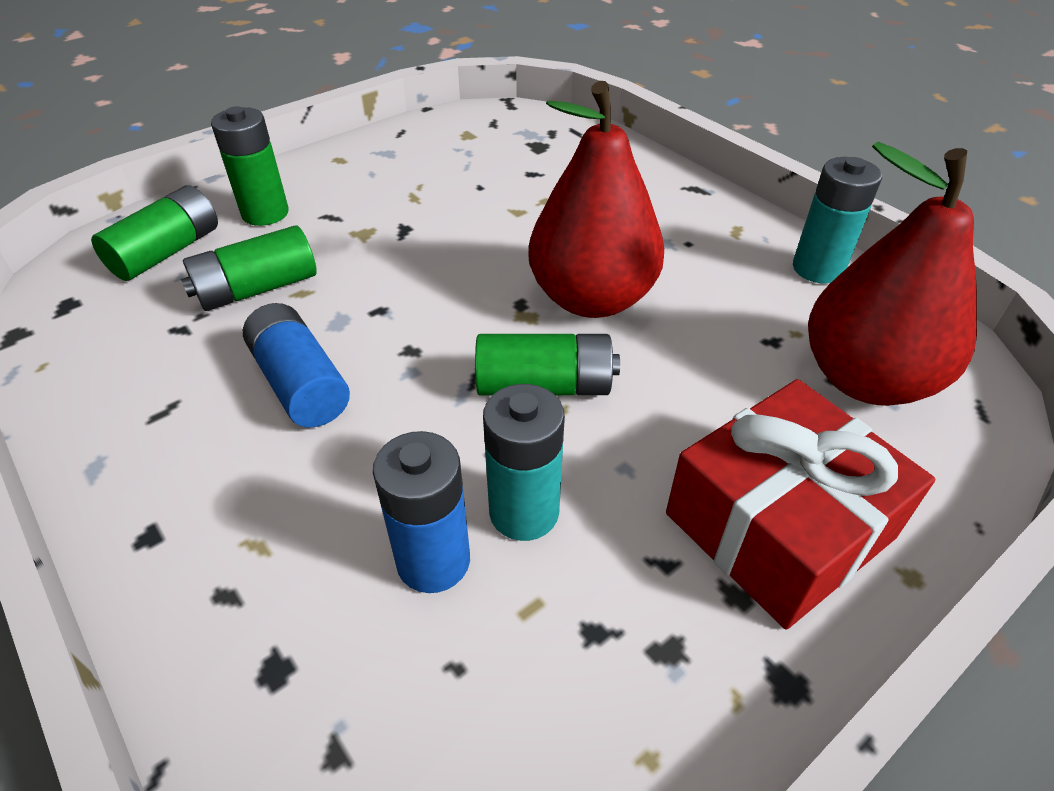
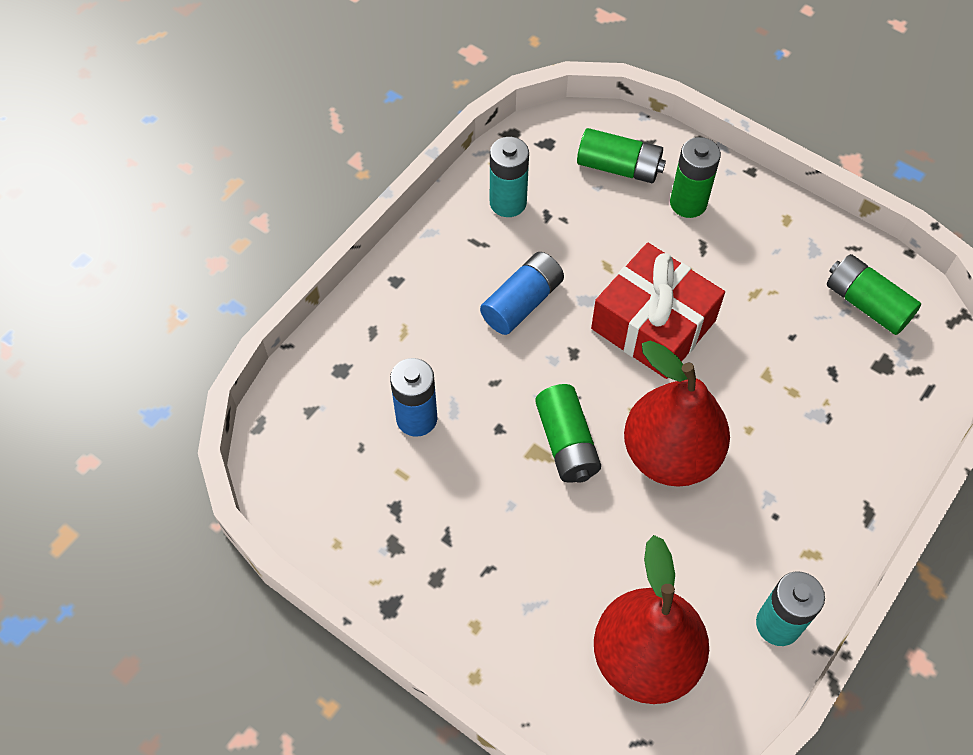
camera: 75 degrees right, 15 degrees up
green battery [181,225,317,311] -> green battery moved to [827,254,921,335]
turquoise battery [483,384,565,541] -> turquoise battery moved to [490,137,529,217]
red gift [666,379,935,629] -> red gift moved to [591,243,725,379]

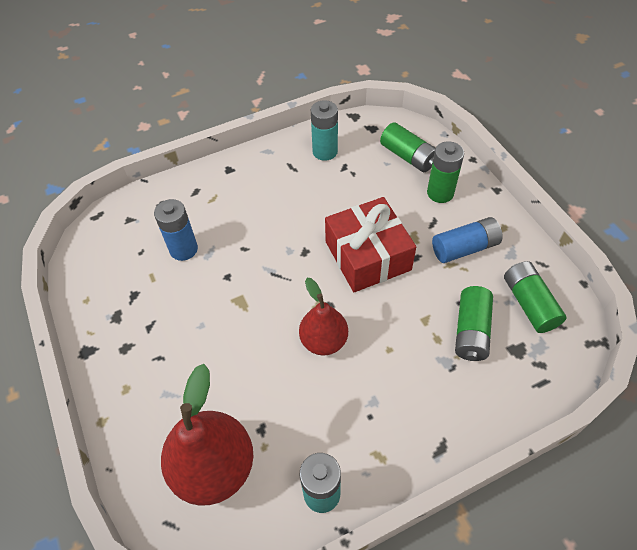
camera: 30 degrees right, 5 degrees down
blue battery [480,252,564,335] -> blue battery moved to [432,217,503,263]
green battery [535,384,601,483] -> green battery moved to [455,286,493,361]
red pear [624,340,730,487] -> red pear [299,278,348,356], size x0.63

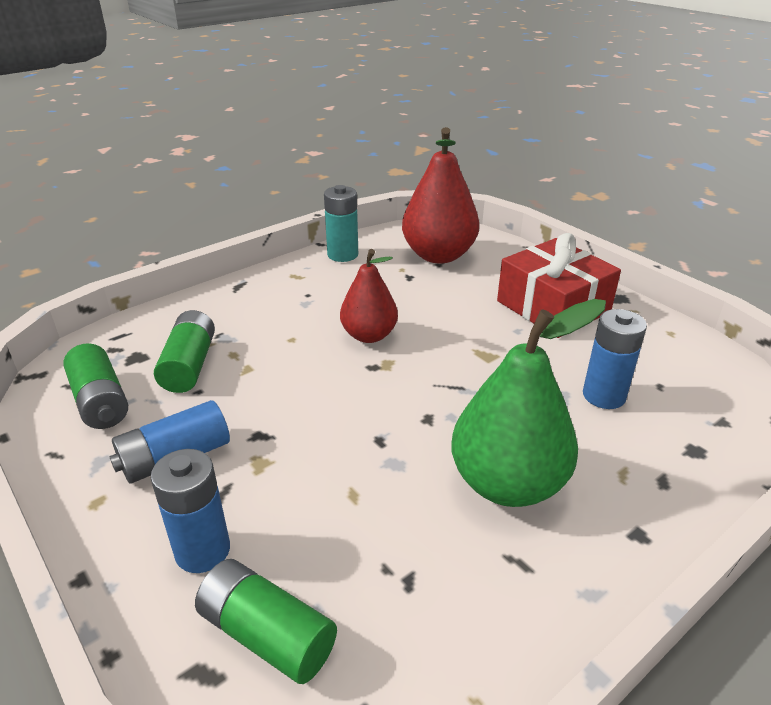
camera: 165 degrees right, 20 degrees down
turquoise battery [311,100,338,161] -> none
red gift [325,197,416,292] -> red gift moved to [497,233,621,338]
green battery [427,142,464,203] -> blue battery [151,449,230,573]
none -> green pear [451,299,606,507]

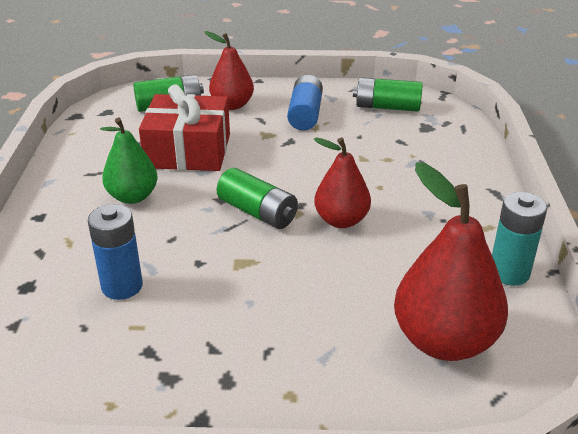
camera: 130 degrees right, 0 degrees up
blue battery [151,449,230,573] -> red pear [204,31,254,110]
green battery [154,310,215,393] -> green battery moved to [216,168,298,229]
green pear [451,299,606,507] -> green pear [100,118,158,204], size x0.63
red gift [497,233,621,338] -> red gift moved to [139,84,230,171]

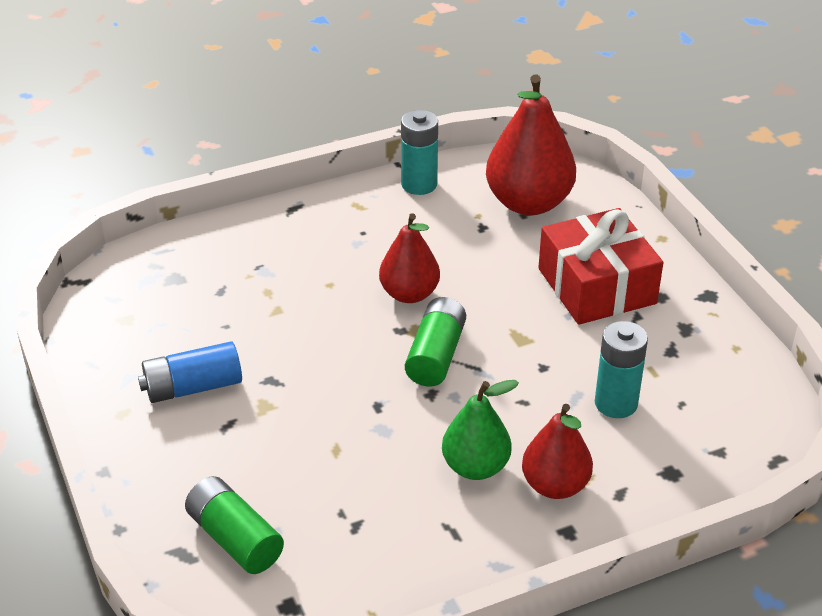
camera: 115 degrees left, 5 degrees up
blue battery [88,204,143,300] -> turquoise battery [595,321,648,418]
red gift [139,84,230,171] -> red gift moved to [538,208,663,325]
red pear [204,31,254,110] -> red pear moved to [522,404,593,499]
green battery [353,77,423,112] -> none

